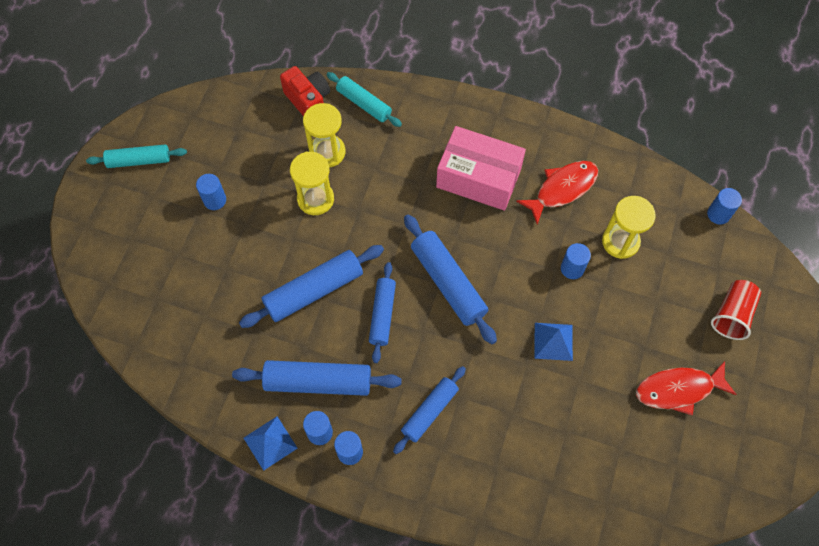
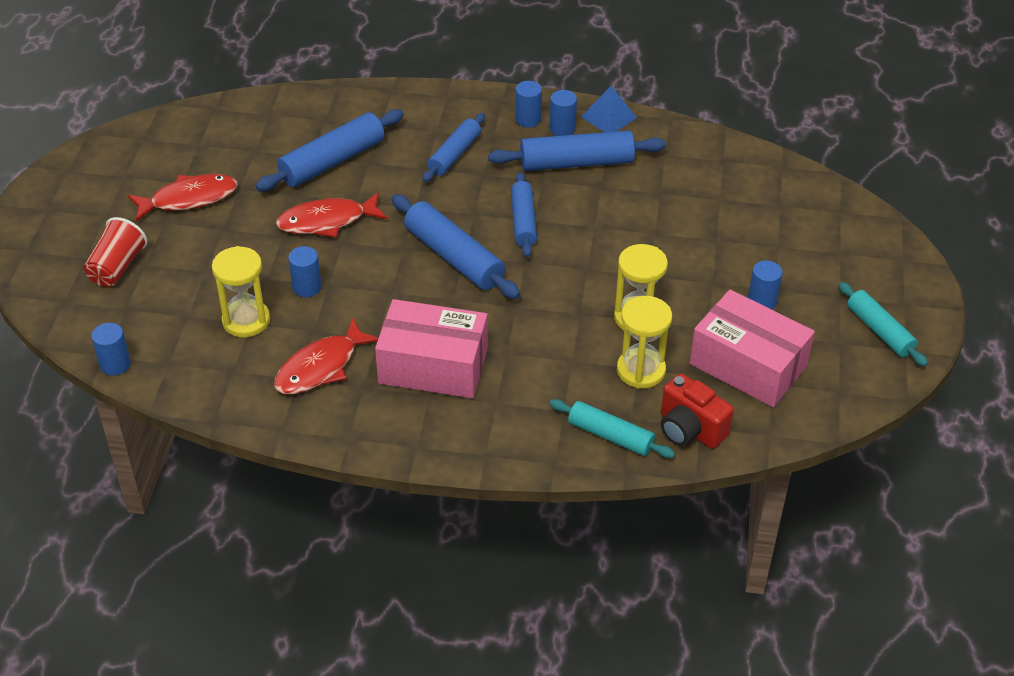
camera: 170 degrees right, 20 degrees down
turquoise rolling pin [86,144,187,168] -> turquoise rolling pin turned 75 degrees clockwise [838,282,928,367]
blue rolling pin [239,245,384,328] -> blue rolling pin moved to [255,109,404,191]
blue pyramid [534,323,573,361] -> red fish [276,192,388,238]
none -> pink box [690,289,815,407]

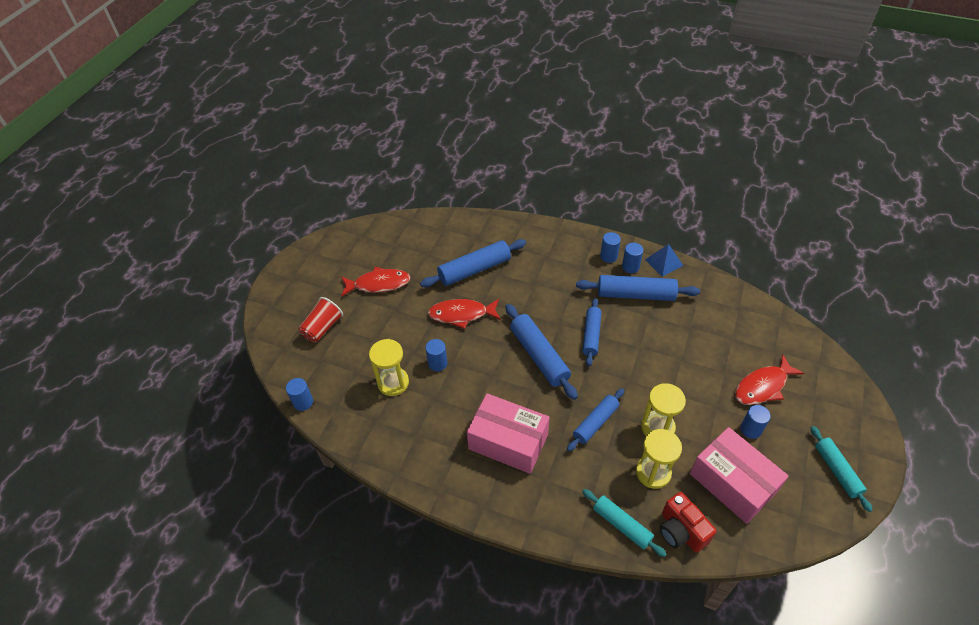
camera: 15 degrees right, 5 degrees up
red fish [274,317,378,394] -> red fish moved to [735,354,805,405]
blue rolling pin [422,113,485,182] -> blue rolling pin moved to [567,388,624,451]

